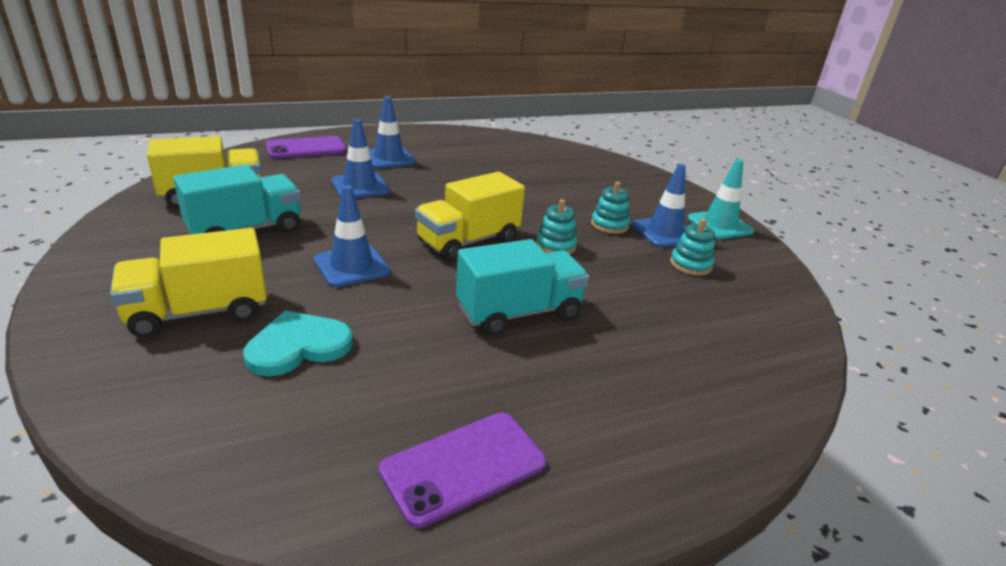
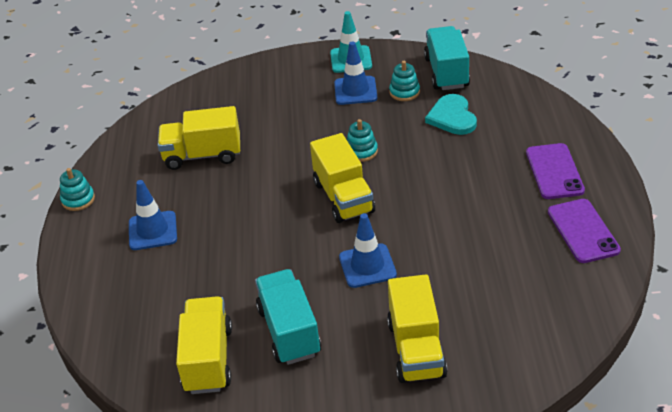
camera: 65 degrees left, 10 degrees up
turquoise heart [243,310,353,376] -> turquoise heart moved to [425,94,477,135]
purple phone [266,136,346,158] -> purple phone moved to [526,143,585,199]
blue traffic cone [331,119,390,198] -> none
turquoise truck [456,239,589,336] -> turquoise truck moved to [424,26,470,90]
turquoise stacking toy [591,182,630,234] -> turquoise stacking toy moved to [60,168,95,211]
none -> yellow truck [158,106,240,170]

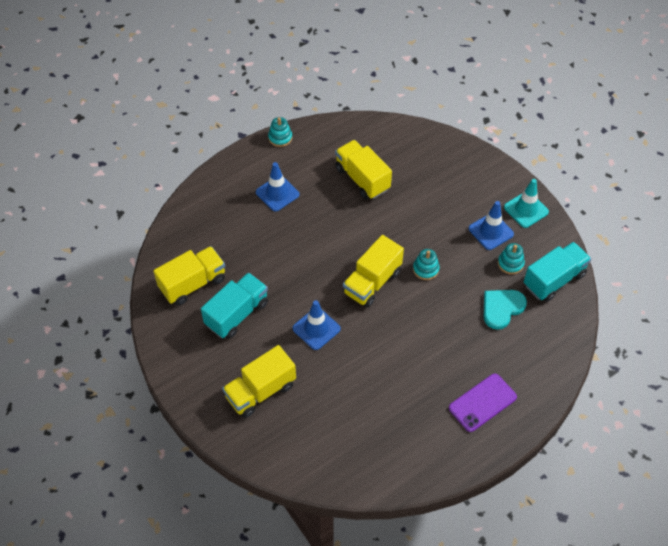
camera: 55 degrees right, 15 degrees up
purple phone [548,199,621,263] -> none

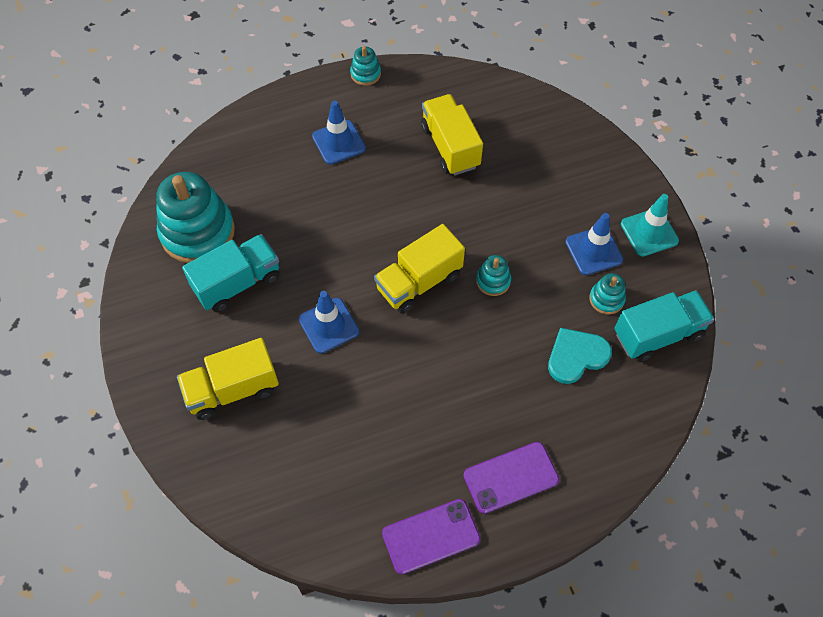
camera: 15 degrees right, 5 degrees up
yellow truck [153,246,225,306] -> turquoise stacking toy [156,172,235,263]
none -> purple phone [382,499,480,574]

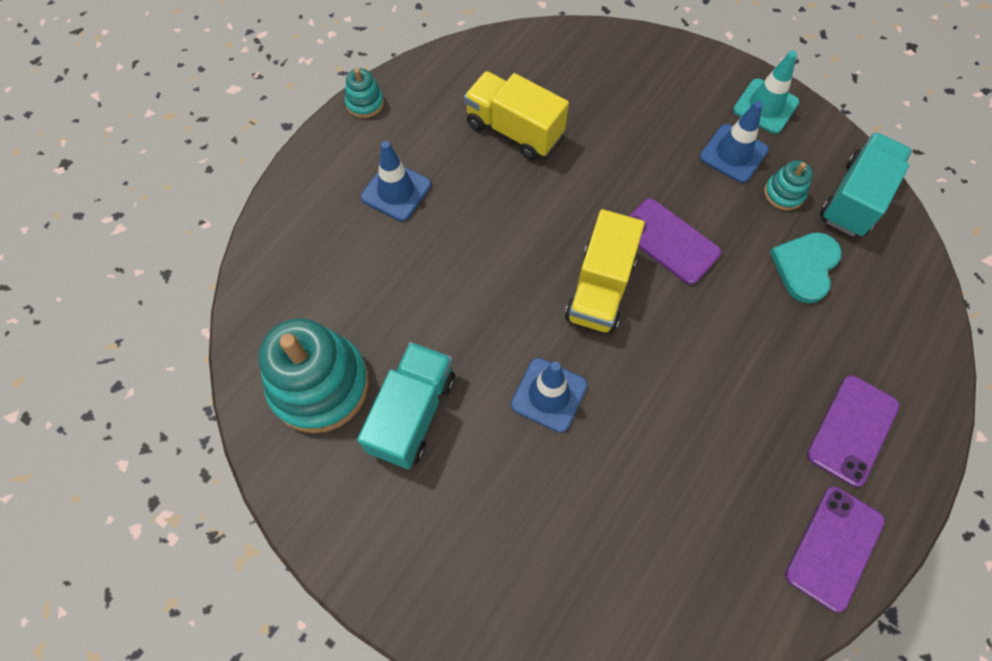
camera: 35 degrees left, 5 degrees up
yellow truck [177,338,279,420] -> none
turquoise stacking toy [476,255,511,296] -> purple phone [629,198,721,285]

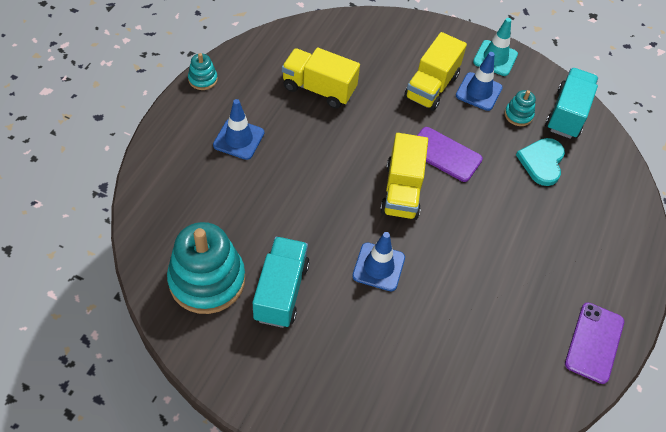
camera: 15 degrees left, 10 degrees down
purple phone [807,375,899,487] -> none
none -> yellow truck [404,32,467,111]

